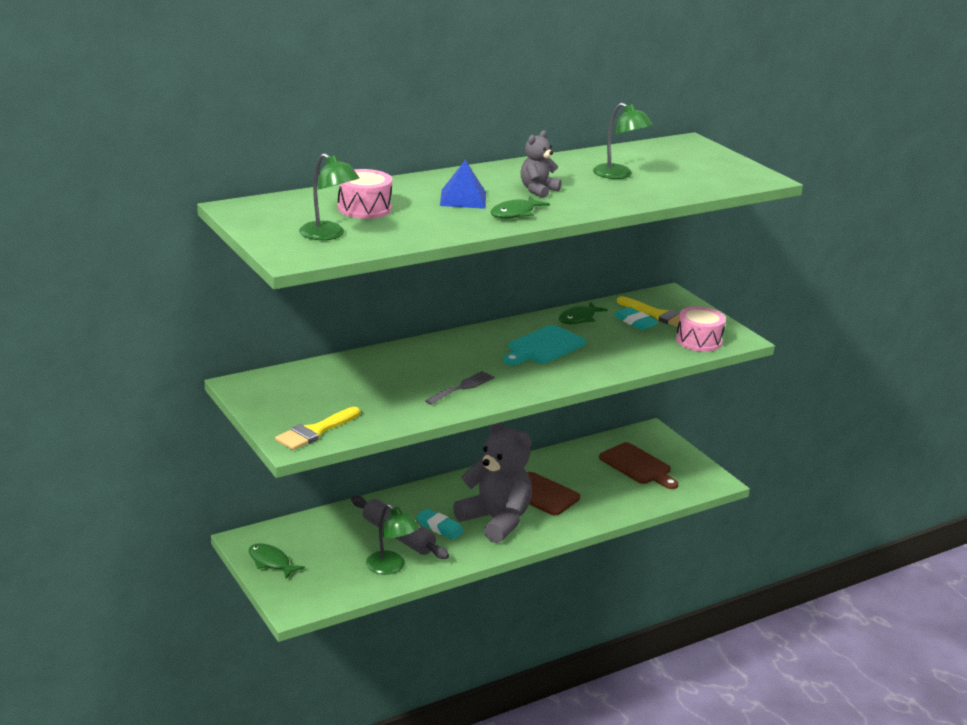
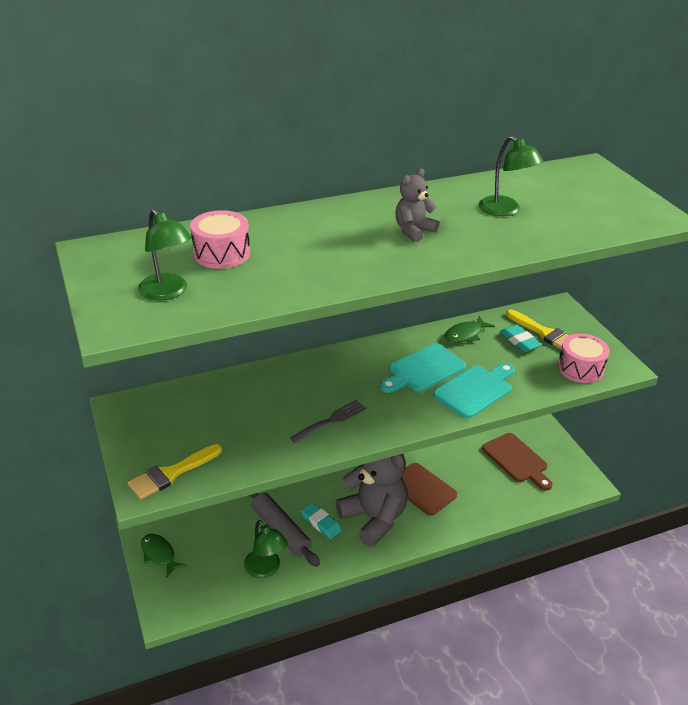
camera: 10 degrees right, 10 degrees up
blue pyramid [440,160,486,209] -> none
green fish [491,196,550,219] -> none
none -> turquoise cutting board [433,363,515,419]

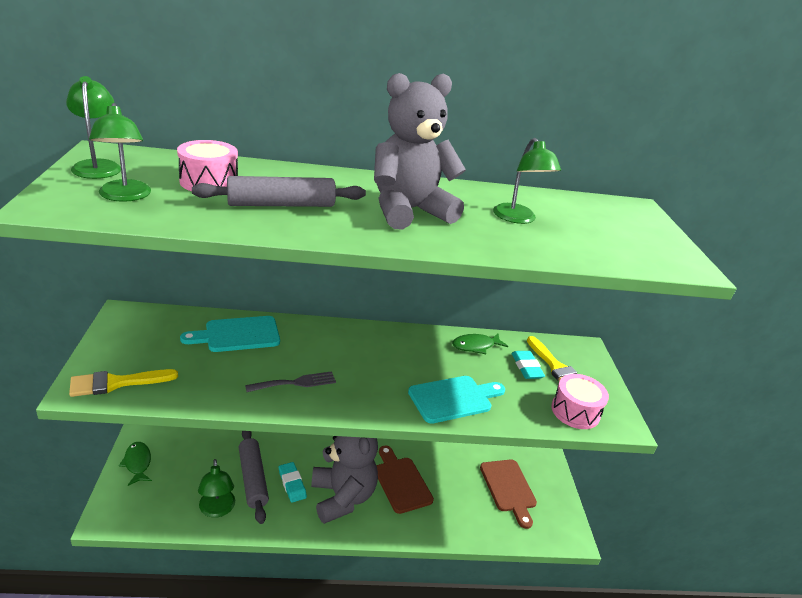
camera: 15 degrees right, 5 degrees down
turquoise cutting board [380,343,466,393] -> turquoise cutting board moved to [180,316,280,352]
grey teddy bear [395,169,439,242] -> grey teddy bear [374,73,466,229], size x2.01
none -> green lamp [66,76,121,179]
none -> grey rolling pin [192,176,366,207]

